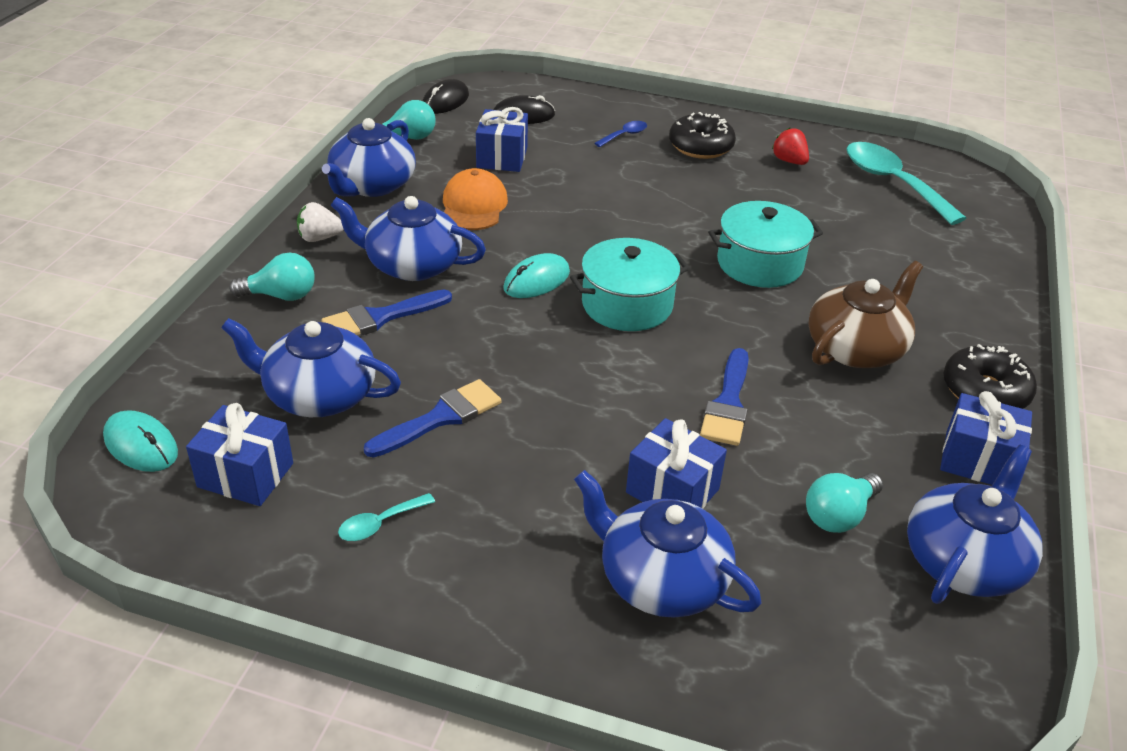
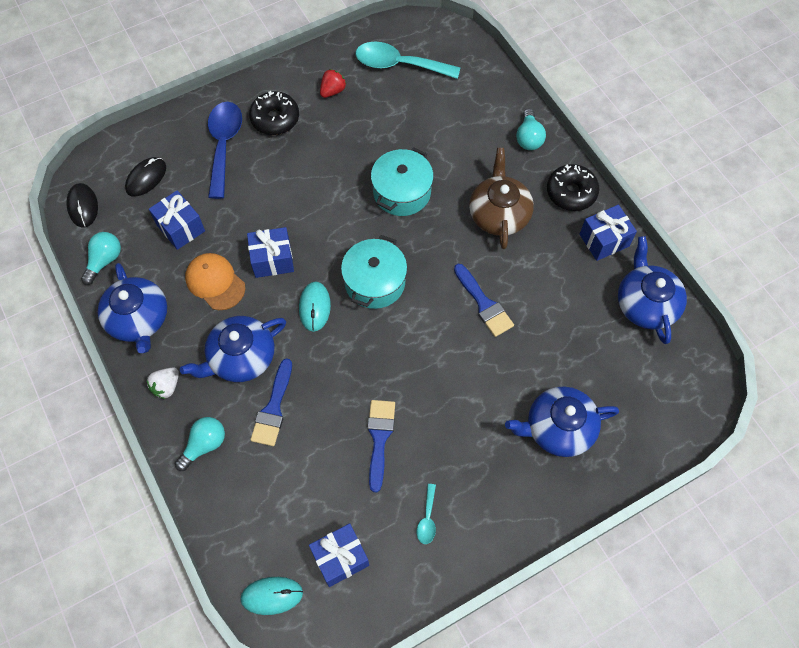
camera: 45 degrees left, 25 degrees up
blue teapot [222,318,401,417] -> none
blue spoon [594,121,647,147] -> blue spoon [208,102,242,199], size x2.20
blue gift [626,418,727,509] -> blue gift moved to [247,227,294,278]
red strawberry [772,128,809,165] -> red strawberry turned 120 degrees clockwise [320,69,347,98]
turquoise light bulb [806,473,883,533] -> turquoise light bulb moved to [516,109,546,150]

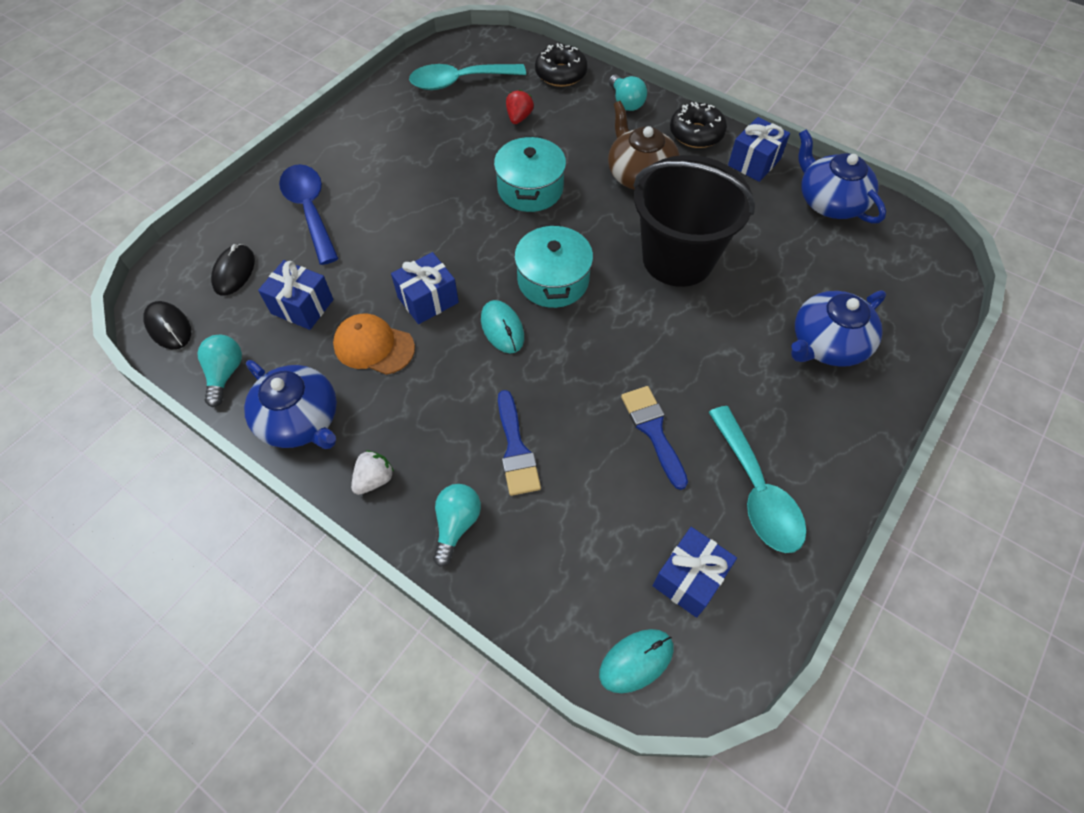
camera: 25 degrees left, 5 degrees down
white strawberry [146,367,179,399] -> white strawberry turned 150 degrees counterclockwise [351,450,394,495]
blue teapot [180,316,286,382] -> none
black donut [249,91,299,135] -> black donut moved to [535,43,588,87]
red strawberry [320,69,347,98] -> red strawberry moved to [506,90,534,124]
turquoise spoon [417,484,436,544] -> turquoise spoon [708,406,807,553], size x2.20
blue brush [454,264,514,337] -> black bucket [633,155,755,287]

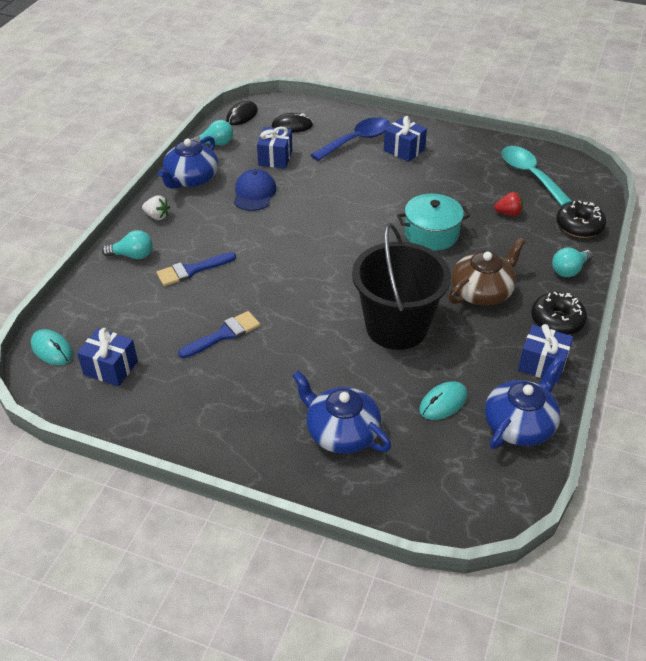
camera: 75 degrees right, 15 degrees down
orange cap [333,314,415,375] -> blue cap [234,169,276,211]
blue gift [391,252,459,324] -> blue gift moved to [384,116,427,162]
turquoise mouse [481,300,524,353] -> turquoise mouse moved to [419,381,468,420]
turquoise pot [514,223,593,308] -> none
turquoise spoon [708,406,807,553] -> none

